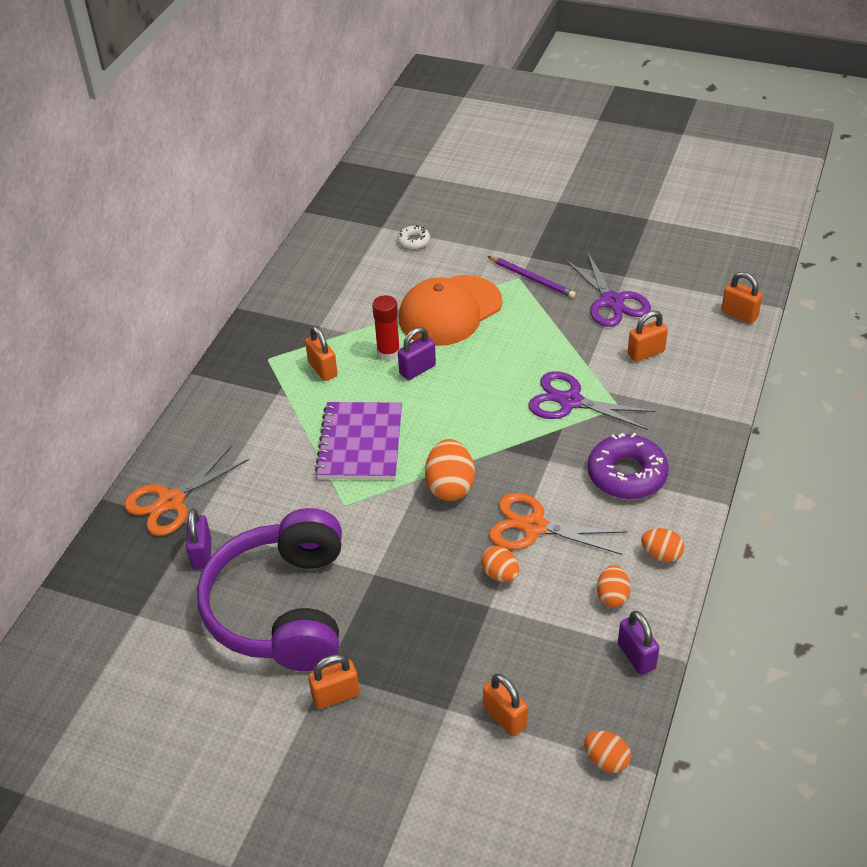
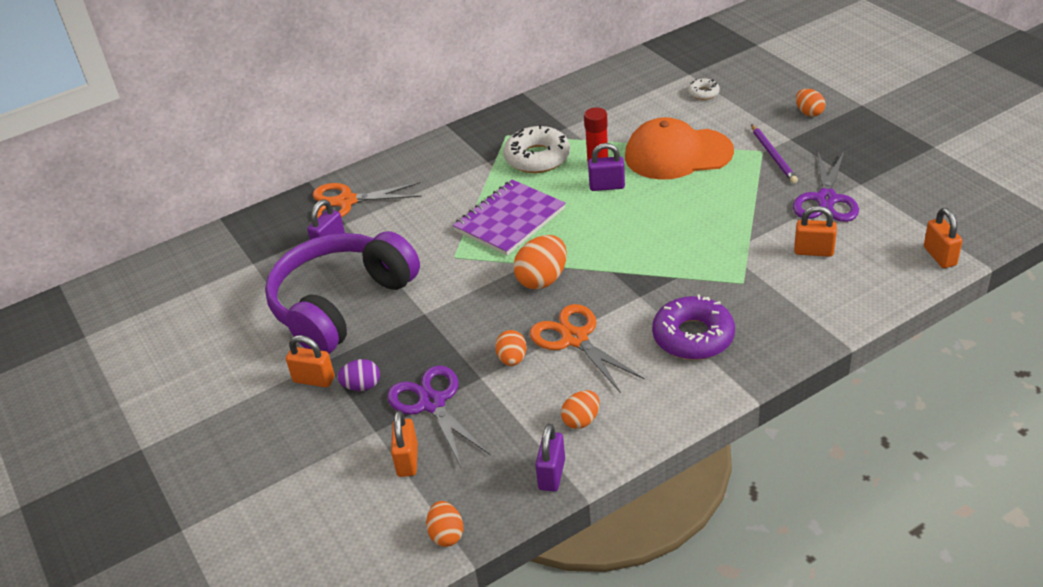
camera: 40 degrees right, 5 degrees down
orange padlock [305,326,338,381] -> white donut [503,125,570,173]
purple scissors [528,371,656,430] -> purple scissors moved to [387,365,490,467]
orange egg [641,528,684,562] -> orange egg moved to [796,89,825,117]
none -> purple egg [337,359,380,391]

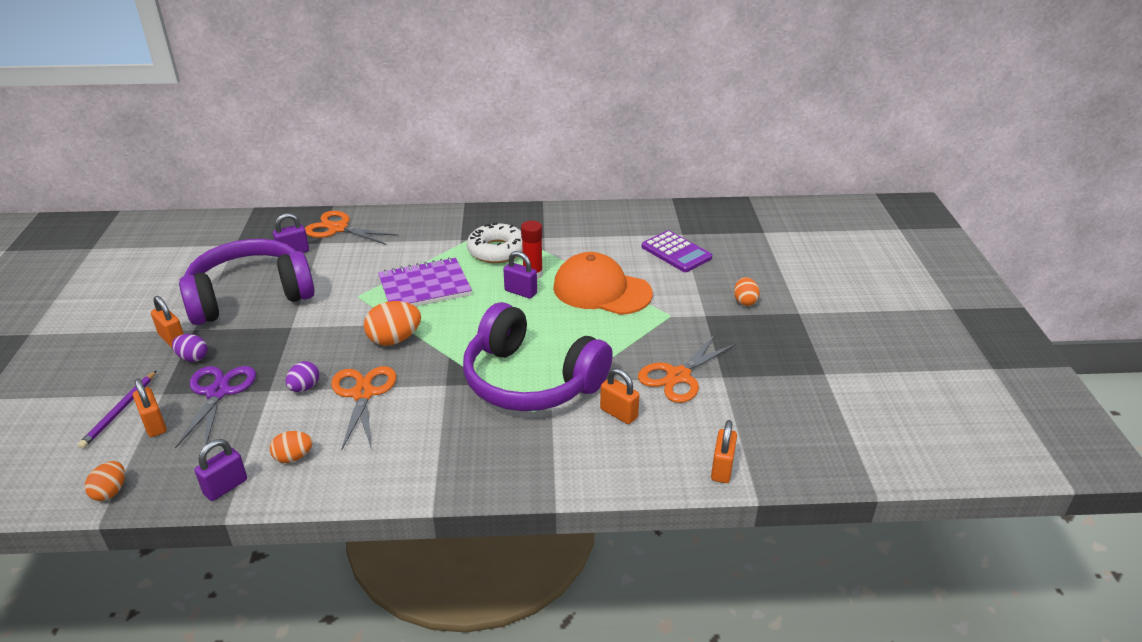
camera: 25 degrees right, 5 degrees down
orange padlock [391,410,418,477] -> orange padlock turned 60 degrees counterclockwise [133,378,167,437]
orange egg [495,330,527,366] -> purple egg [286,361,320,392]
purple donut [652,294,735,360] -> none
white donut [688,78,720,100] -> purple calculator [642,230,712,272]
purple pencil [751,124,798,183] -> purple pencil moved to [78,370,157,449]
purple scissors [793,152,859,222] -> orange scissors [638,334,737,403]
none -> purple headphones [463,302,613,411]

